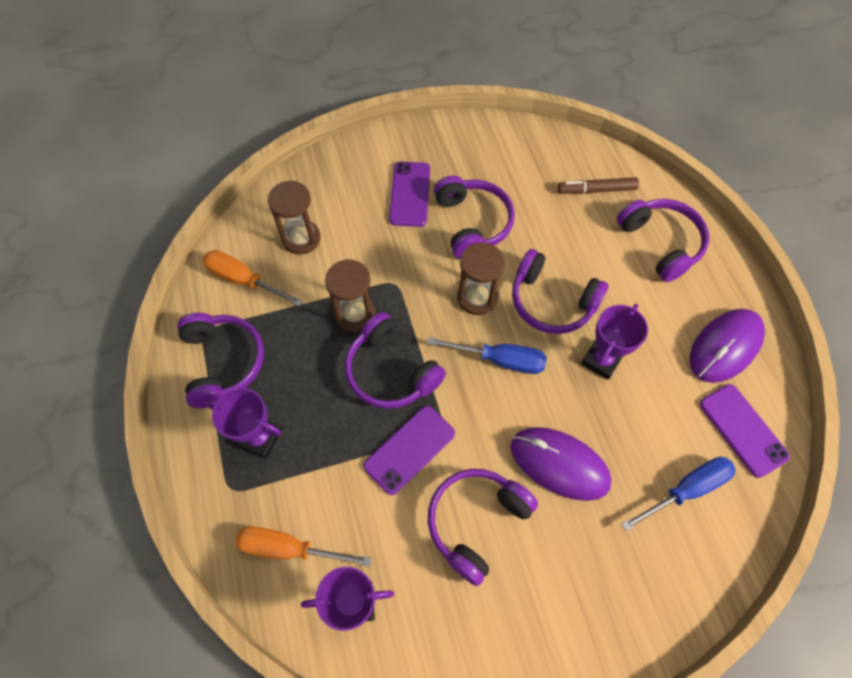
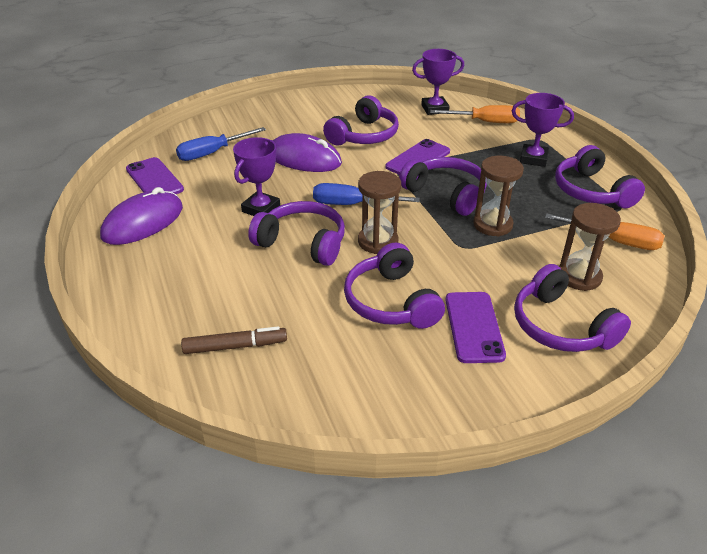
camera: 175 degrees right, 25 degrees down
purple headphones [617,199,709,282] -> purple headphones moved to [514,264,631,352]

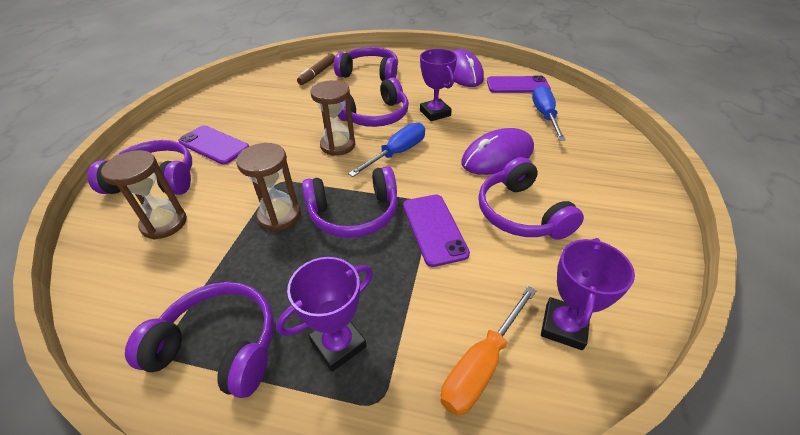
camera: 125 degrees right, 5 degrees up
purple headphones [344,243,445,329] -> purple headphones moved to [334,47,398,81]
orange screwdriver [545,213,665,250] -> none

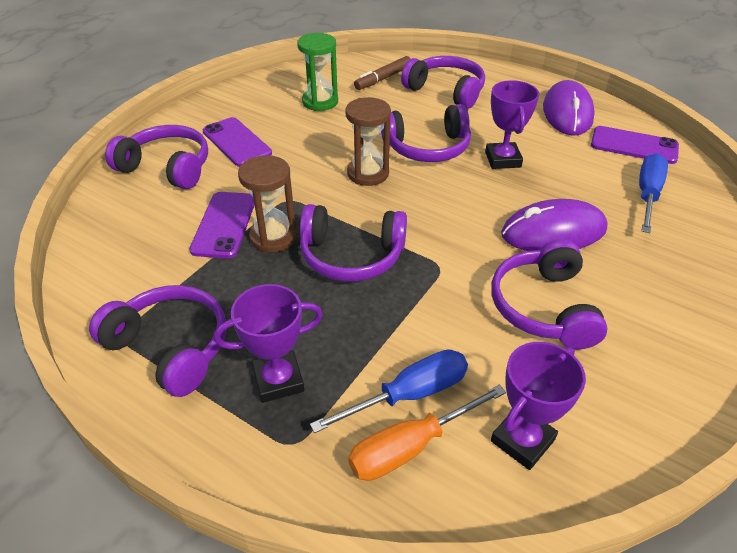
camera: 20 degrees right, 0 degrees up
brown hourglass [101,150,187,240] -> none
blue screwdriver [348,122,425,177] -> blue screwdriver moved to [310,349,468,433]
purple phone [403,194,470,267] -> purple phone moved to [189,192,255,258]
none -> green hourglass [297,33,338,111]

